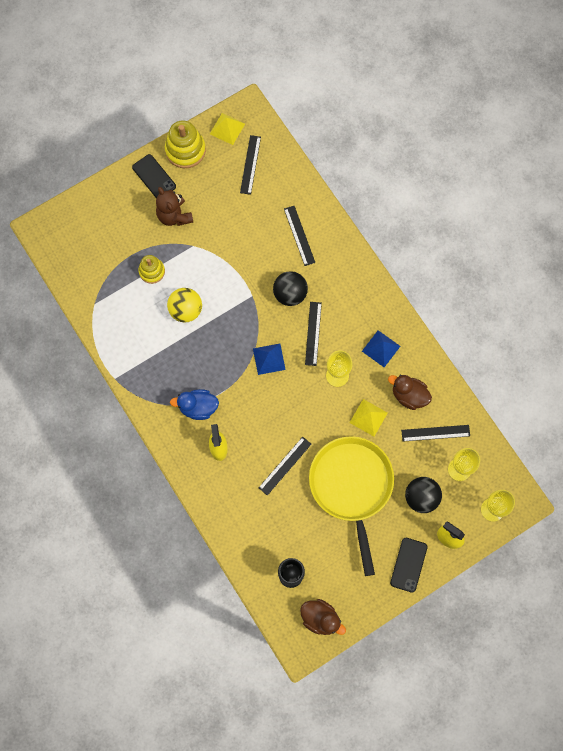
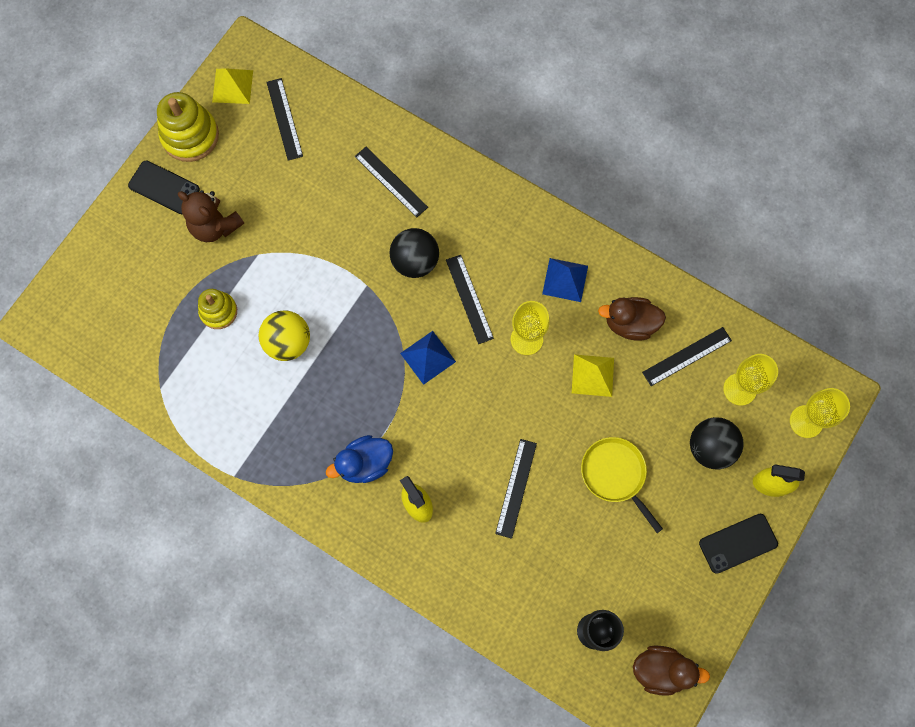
camera: 25 degrees left, 0 degrees up
yellow pan [309,436,394,576] -> yellow pan [581,437,663,533], size x0.54
black phone [390,538,428,593] -> black phone turned 75 degrees clockwise [699,514,778,574]

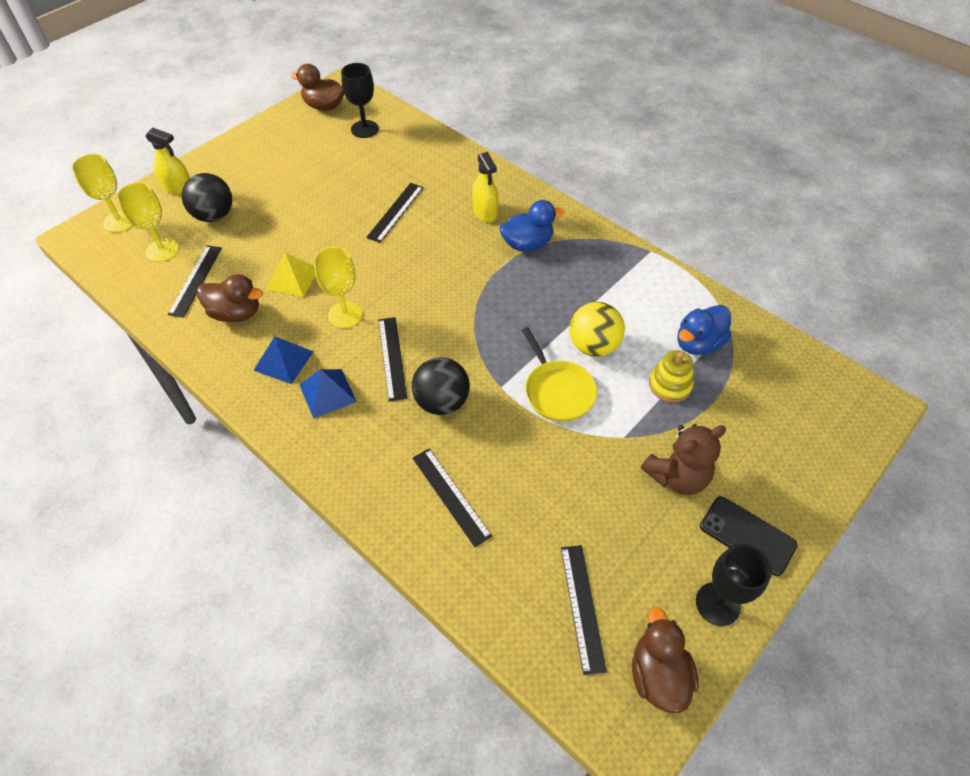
camera: 170 degrees left, 20 degrees down
yellow stacking toy [157,92,219,162] -> black goblet [696,544,772,626]
brown teddy bear [178,190,244,242] -> brown teddy bear turned 105 degrees clockwise [641,424,726,495]
yellow pyramid [212,68,253,104] -> brown duck [632,607,699,713]
blue pyramid [400,331,456,385] -> blue pyramid moved to [300,369,357,419]
yellow pan [581,437,663,533] -> yellow pan moved to [522,327,597,422]
black ruler [642,327,732,386] -> black ruler turned 60 degrees counterclockwise [168,245,222,318]
black phone [699,514,778,574] -> none
none -> blue duck [677,305,731,355]

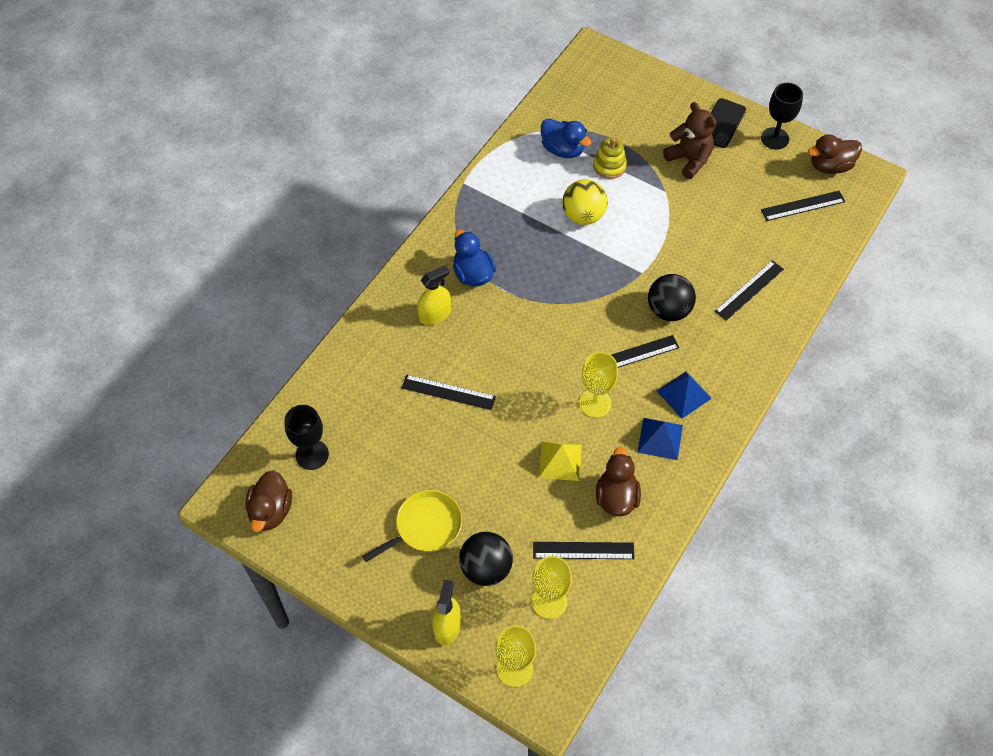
camera: 100 degrees left, 5 degrees up
yellow pan [522,327,597,422] -> yellow pan moved to [362,490,462,562]

